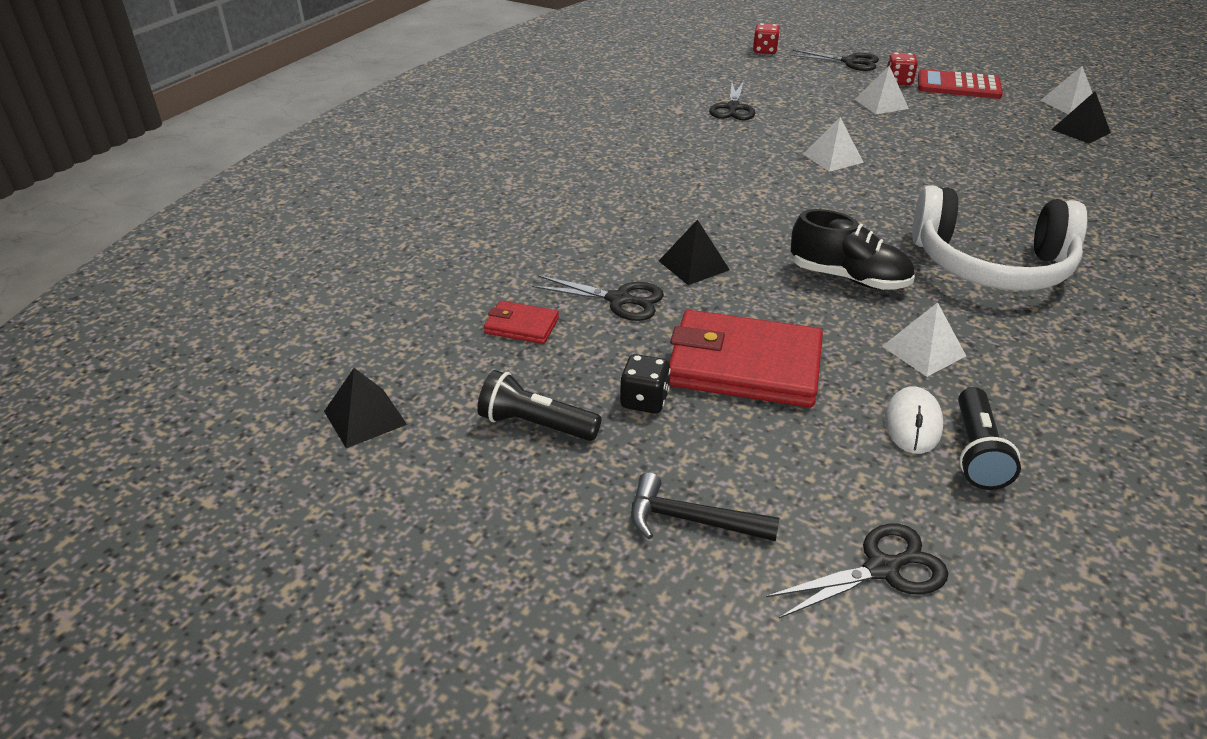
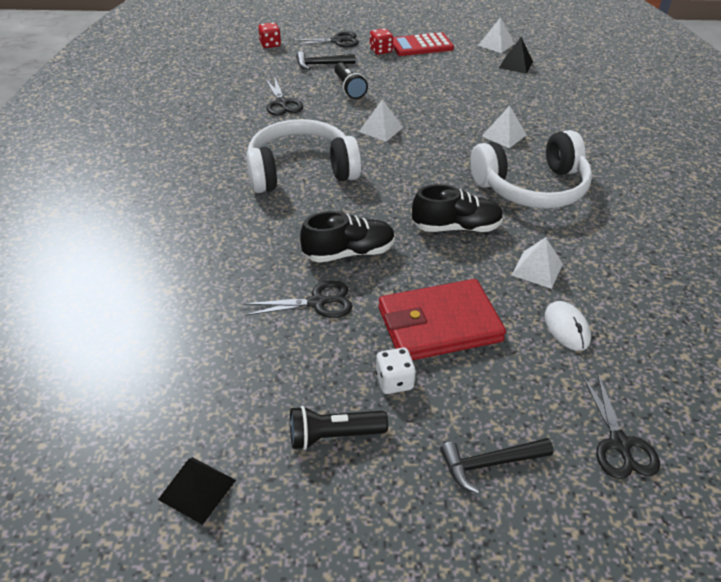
camera: 30 degrees left, 5 degrees up
red wallet [484,301,559,344] -> none
black dice [620,354,671,414] -> white dice [375,348,416,394]
black pyramid [659,219,730,285] -> black shoe [300,211,395,263]
black scissors [766,523,949,618] -> black scissors turned 135 degrees clockwise [582,373,660,479]
white pyramid [855,66,909,114] -> white pyramid moved to [482,106,526,148]
black flashlight [958,387,1021,490] -> black flashlight moved to [334,62,368,99]
none -> white headphones [246,119,362,193]
none -> black hammer [296,51,356,70]

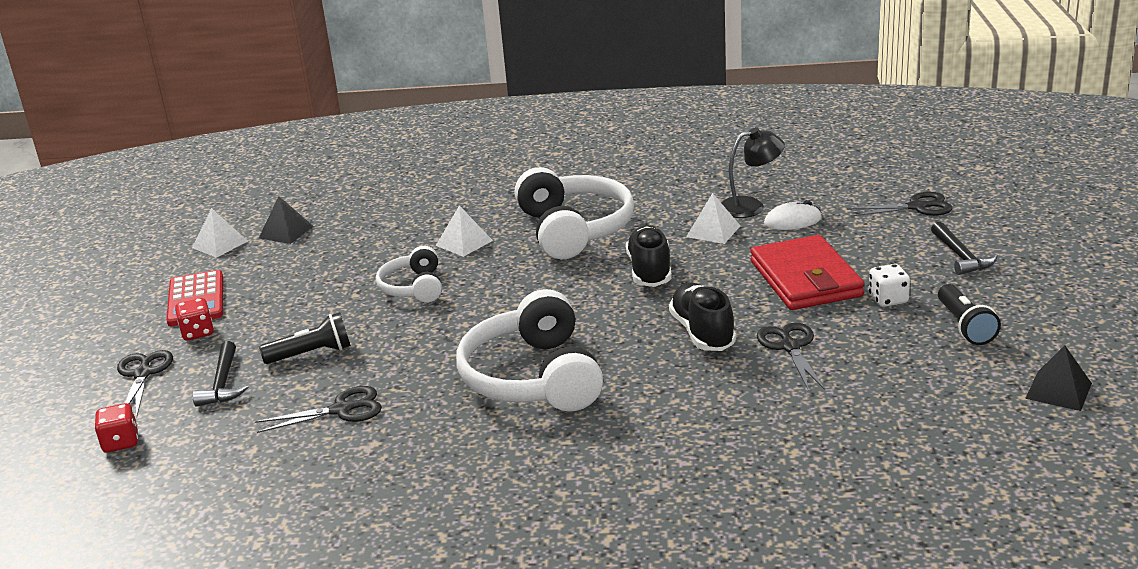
camera: 85 degrees left, 15 degrees down
white pyramid [359,100,403,142] -> none
none -> white headphones [376,246,442,302]
none -> black lamp [721,127,785,218]

